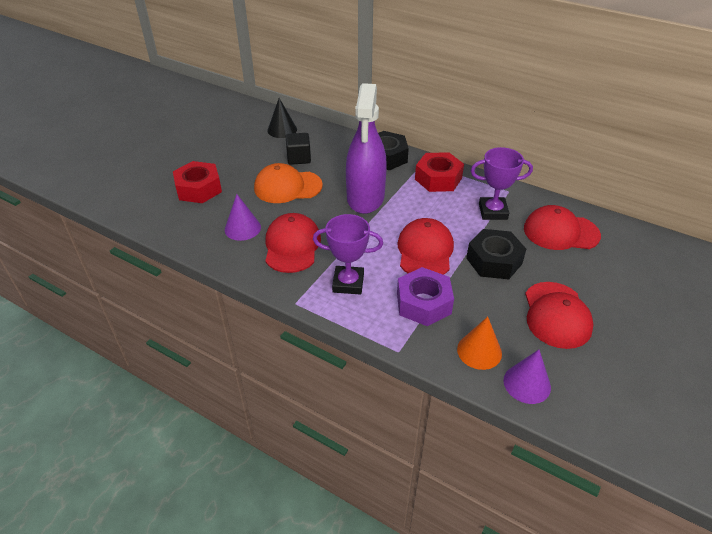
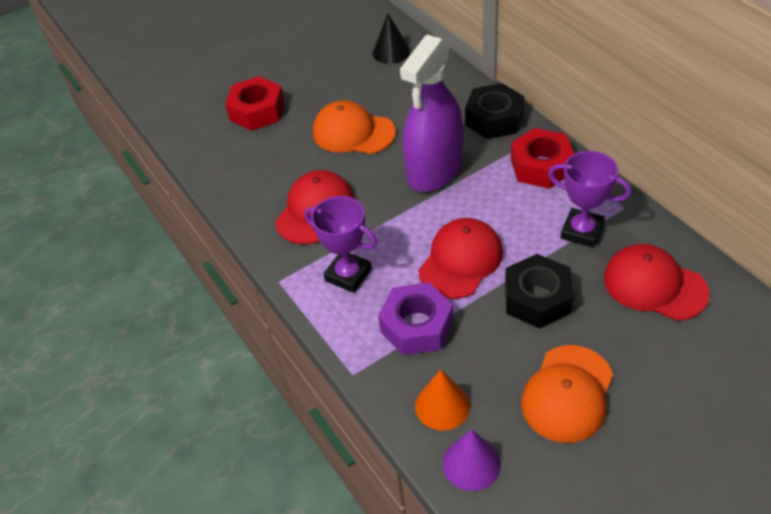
camera: 30 degrees right, 5 degrees up
purple cone [225,194,261,241] -> none
black cube [286,133,311,165] -> none
red cap [525,282,594,349] -> orange cap [521,345,613,443]

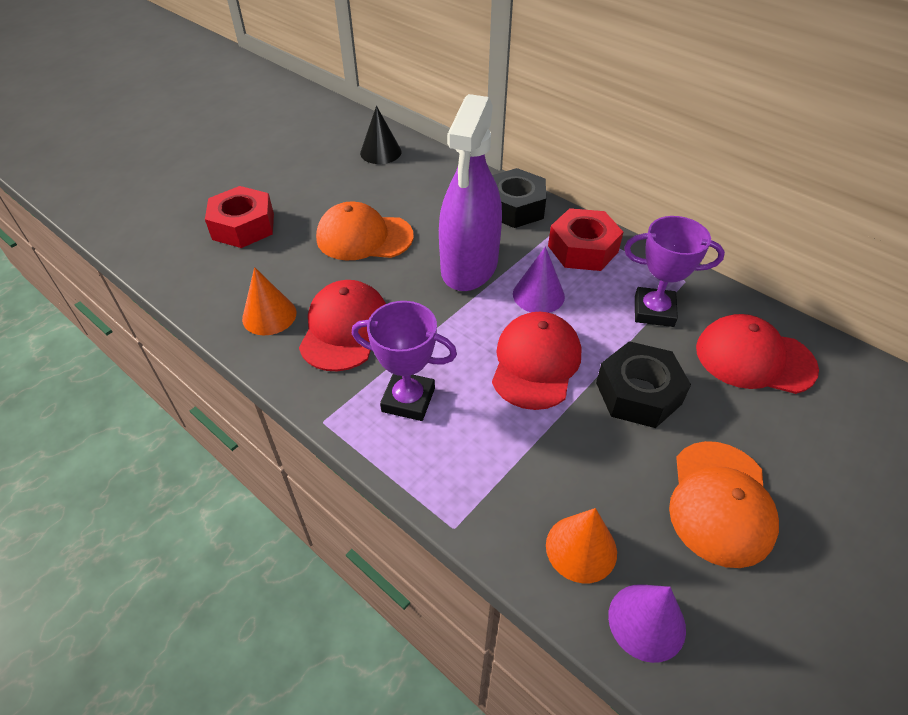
camera: 20 degrees left, 0 degrees up
purple nut [378,282,453,355] -> none
none -> orange cone [242,267,296,335]
none -> purple cone [513,247,565,313]

